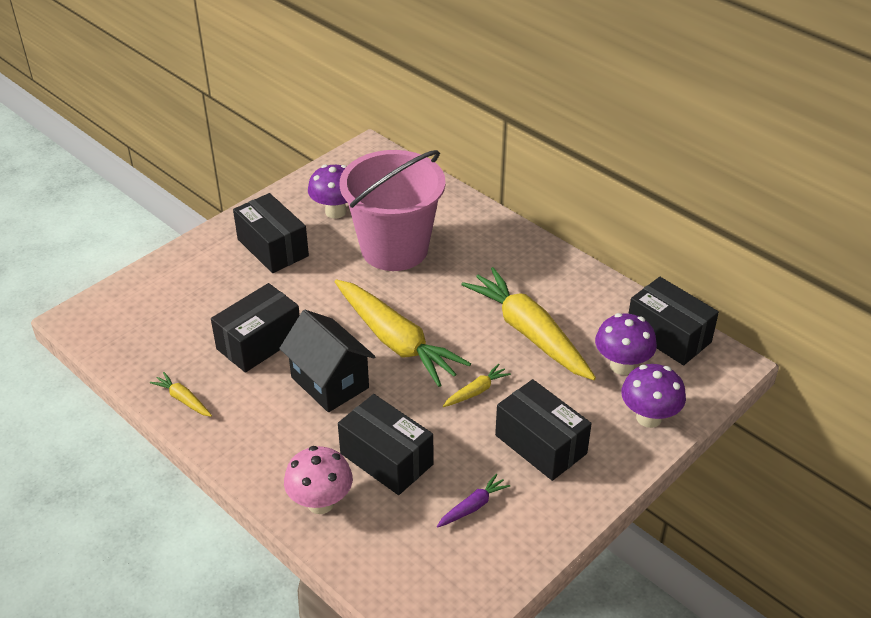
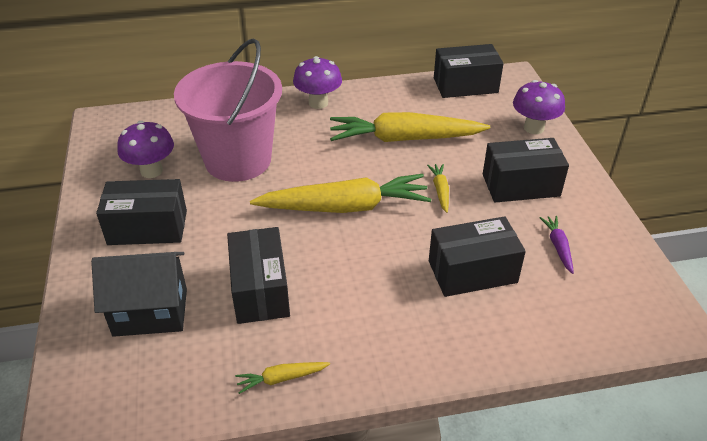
camera: 55 degrees left, 0 degrees up
black house [279,310,375,412] -> black house moved to [91,252,187,337]
pink mushroom [284,446,353,514] -> none
purple mushroom [595,313,657,375] -> purple mushroom moved to [293,56,342,109]

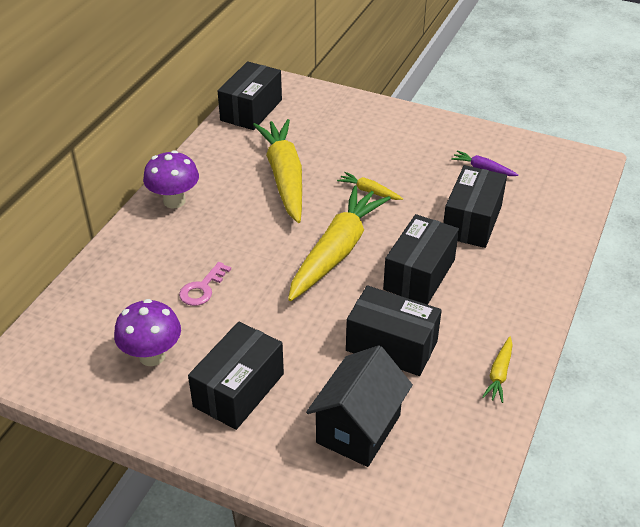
camera: 55 degrees left, 0 degrees up
pink bucket [174,38,282,182] -> pink key [179,262,231,306]
yellow carrot [330,112,490,142] -> yellow carrot turned 135 degrees clockwise [253,119,302,223]
black box [483,138,569,202] -> black box moved to [383,214,459,305]
purple mushroom [513,80,565,134] -> none

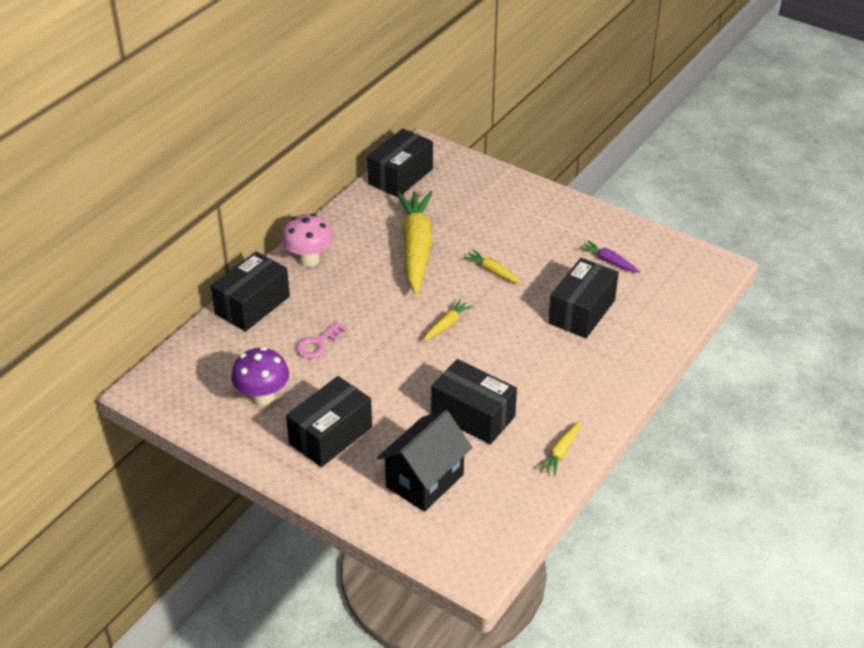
camera: 10 degrees right, 0 degrees up
purple mushroom [143,150,199,208] -> pink mushroom [282,213,333,267]
yellow carrot [288,186,391,301] -> yellow carrot [423,299,473,342], size x0.42
black box [383,214,459,305] -> black box moved to [211,251,290,332]

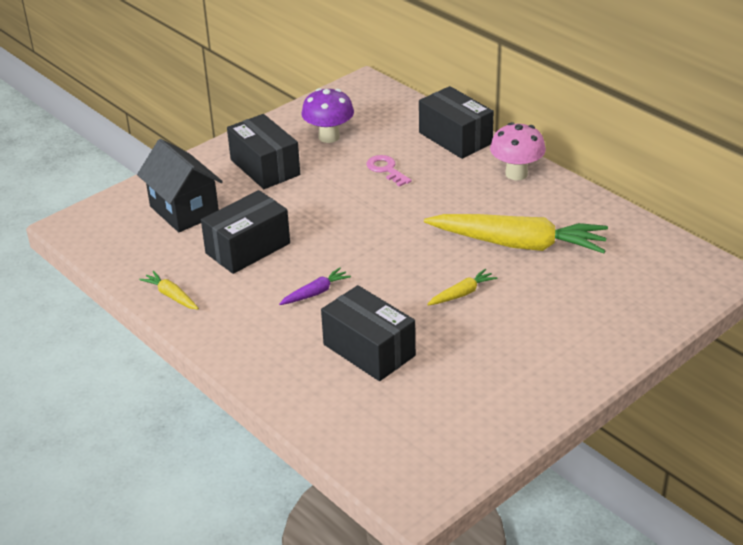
camera: 105 degrees right, 5 degrees down
black box [367,129,433,198] -> none
yellow carrot [423,299,473,342] -> none
purple carrot [580,241,640,273] -> purple carrot moved to [279,268,351,305]

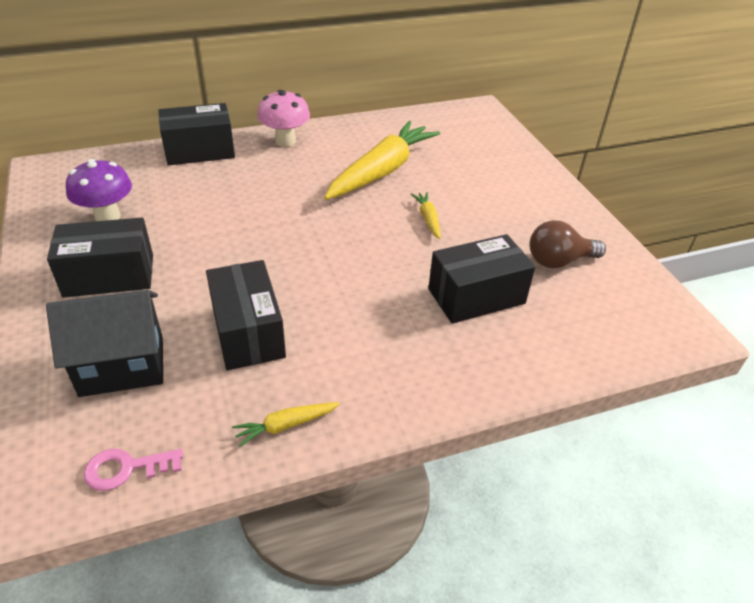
camera: 70 degrees left, 5 degrees up
purple carrot [279,268,351,305] -> none
pink key [367,155,412,187] -> pink key moved to [84,449,183,491]
none -> brown light bulb [530,220,606,268]

